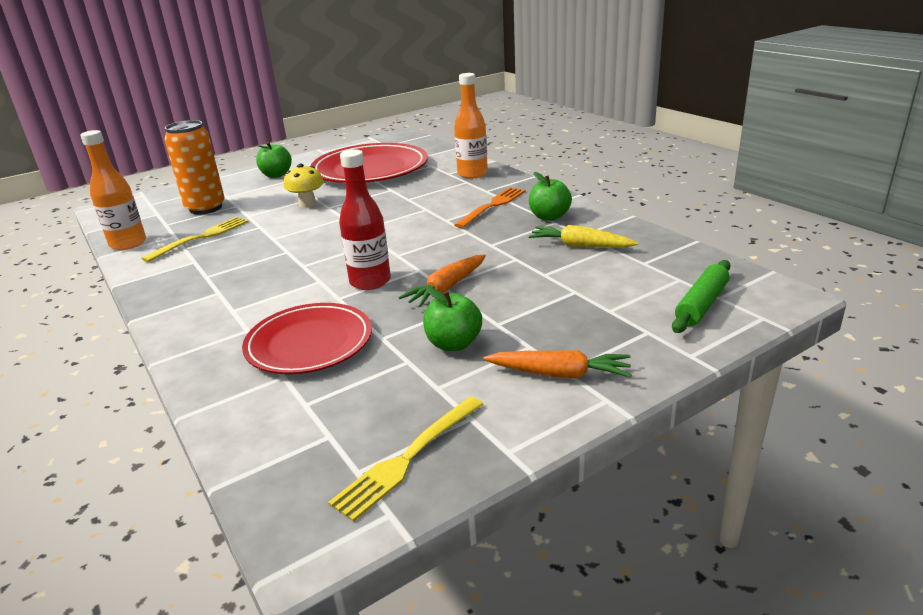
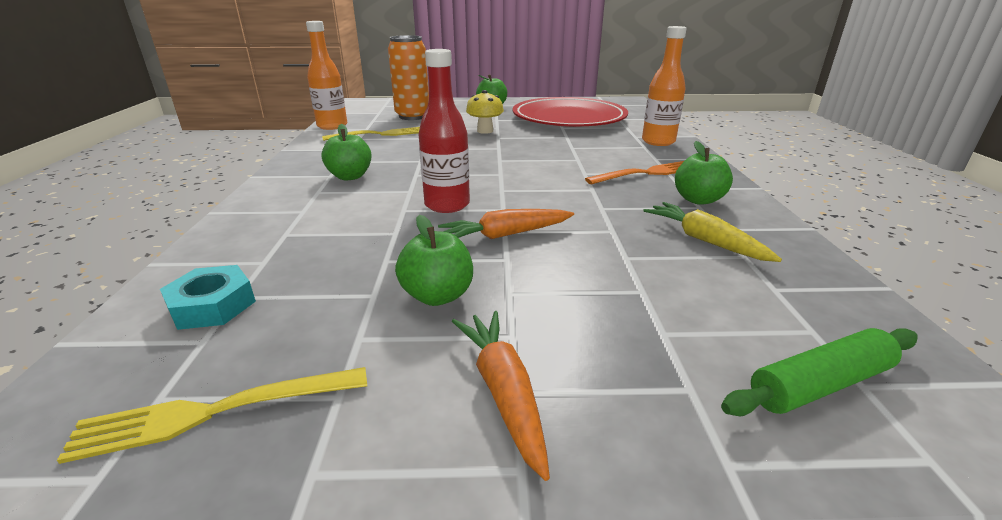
camera: 30 degrees right, 0 degrees up
red plate [242,303,372,374] -> none
orange carrot [483,350,632,378] -> orange carrot turned 150 degrees counterclockwise [452,311,550,481]
none -> turquoise nut [160,265,256,330]
none -> green apple [322,124,372,180]

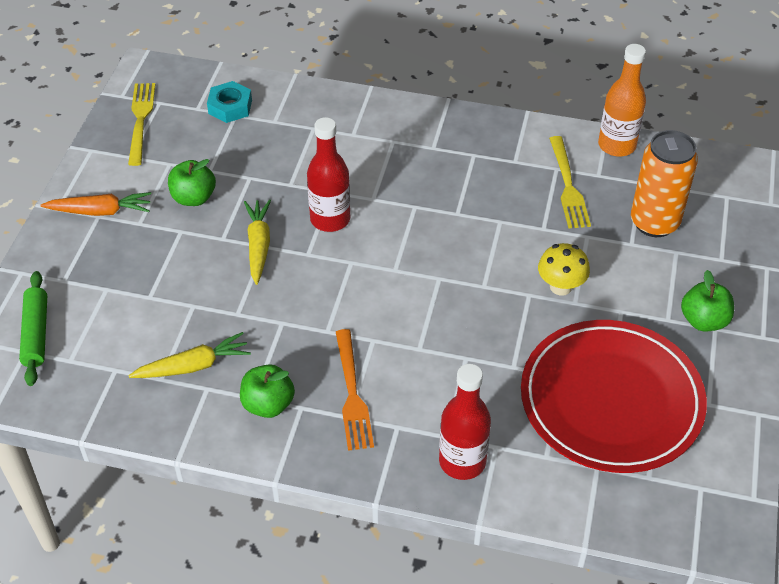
camera: 105 degrees right, 20 degrees up
green apple [322,124,372,180] -> none
orange carrot [438,209,574,239] -> yellow carrot [244,199,271,285]
orange bottle [642,26,687,146] -> red bottle [439,364,491,480]

